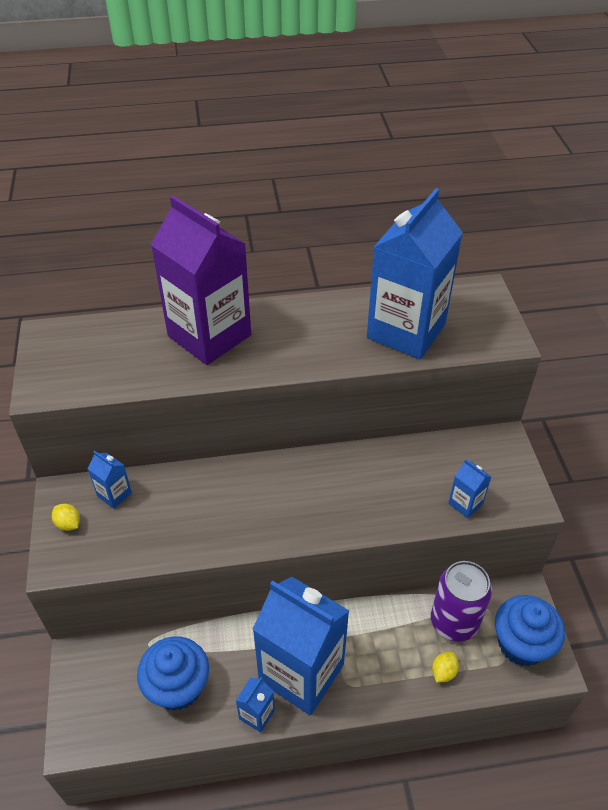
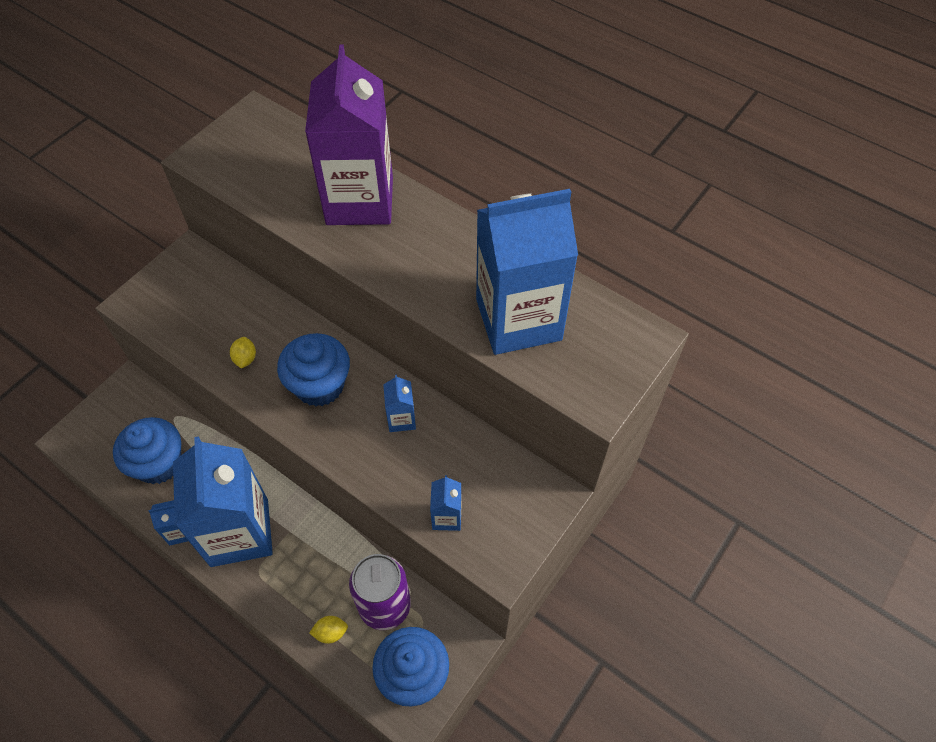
camera: 45 degrees right, 10 degrees up
yellow lemon [52,504,80,531] -> yellow lemon moved to [230,337,256,368]
blue carton [87,451,132,509] -> blue carton moved to [383,374,416,432]
none -> blue cupcake [277,333,350,407]

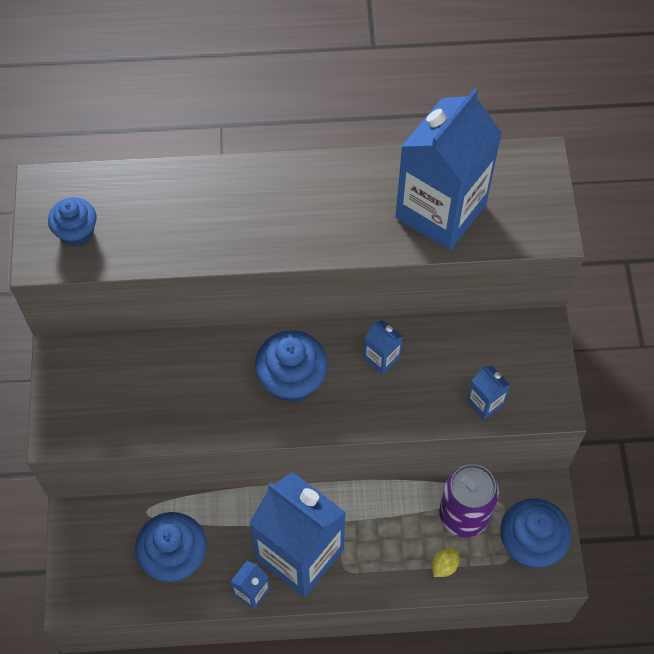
camera: 40 degrees left, 5 degrees up
yellow lemon [230,337,256,368] -> none
purple carton [305,44,393,225] -> none
none -> blue cupcake [48,197,96,247]

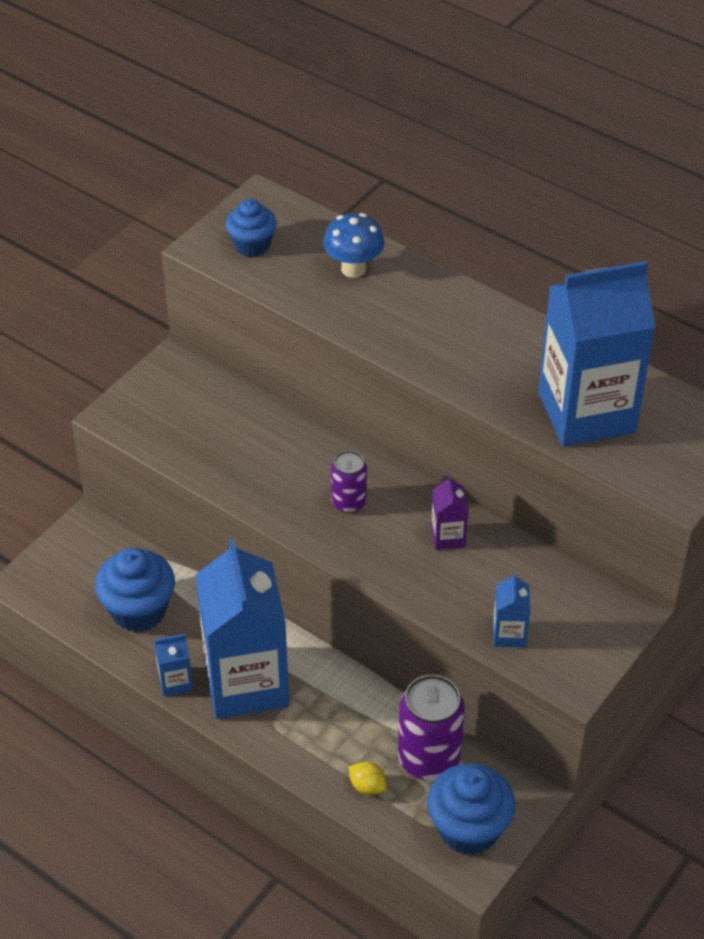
camera: 40 degrees right, 15 degrees down
blue cupcake [255,330,328,403] -> purple can [331,450,367,513]
blue carton [364,320,403,374] -> purple carton [431,476,469,550]
yellow lemon [432,548,459,577] -> yellow lemon turned 45 degrees clockwise [348,762,387,795]
none -> blue mushroom [323,213,385,278]

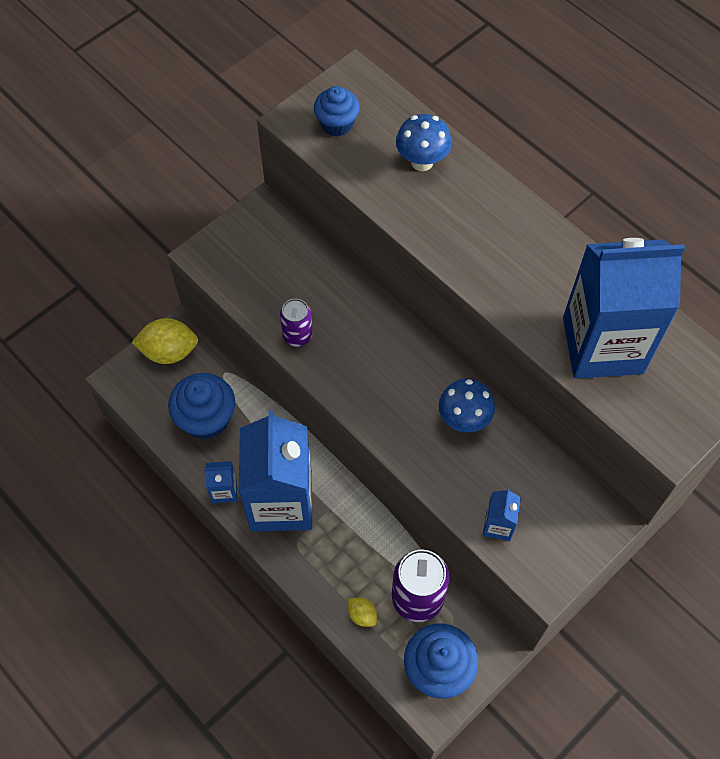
camera: 10 degrees right, 15 degrees up
purple can [331,450,367,513] -> purple can moved to [280,299,313,347]
purple carton [431,476,469,550] -> blue mushroom [439,379,495,432]
none -> yellow lemon [132,318,198,364]

